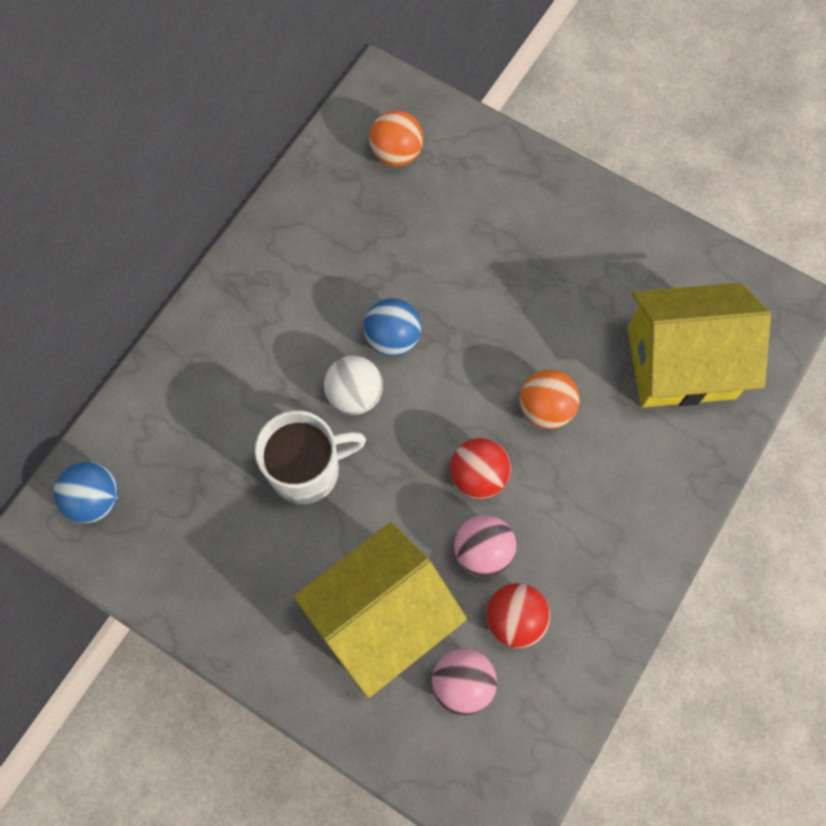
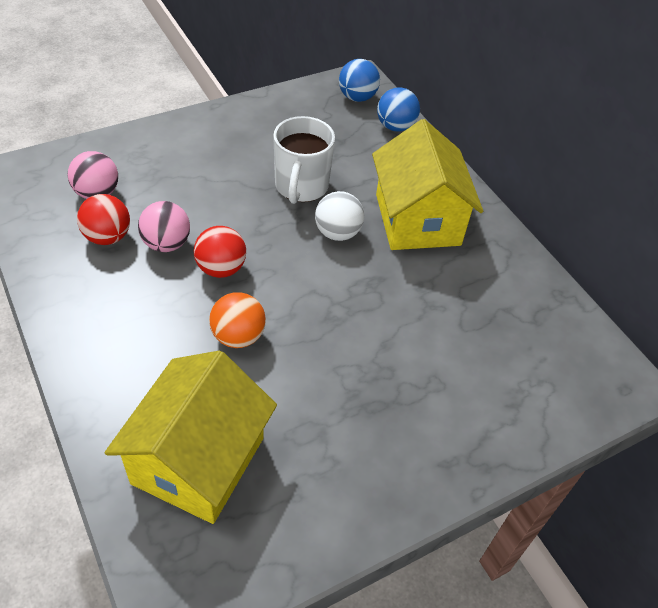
camera: 115 degrees right, 20 degrees down
yellow house [293,522,467,698] -> yellow house moved to [372,119,483,250]
blue ball [363,298,421,356] -> blue ball moved to [377,87,420,132]
orange ball [369,110,423,166] -> none

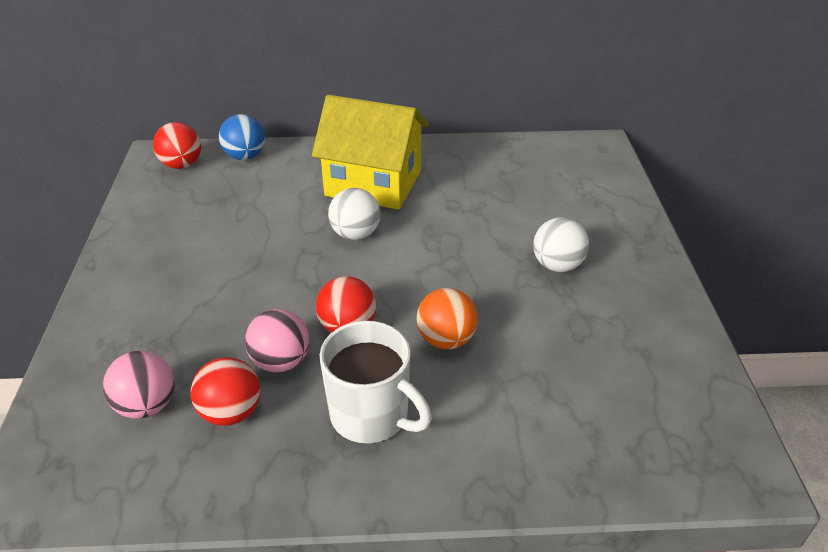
camera: 60 degrees left, 10 degrees down
yellow house [105,350,277,524] -> none
white mug [273,116,335,204] -> white mug moved to [320,321,432,443]
blue ball [339,59,380,102] -> red ball [153,122,201,169]
none -> white ball [533,217,589,272]

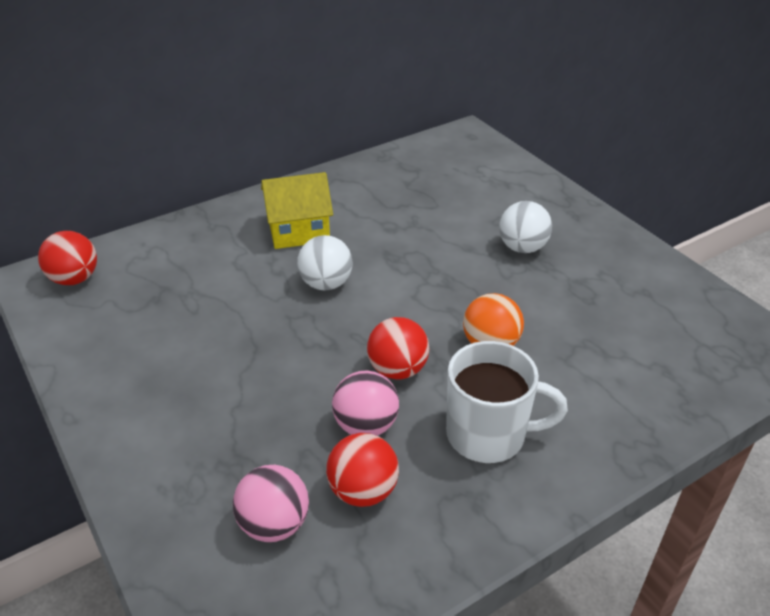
camera: 30 degrees left, 0 degrees up
blue ball [219,114,265,160] -> none
yellow house [312,95,429,210] -> yellow house [261,172,333,249], size x0.66

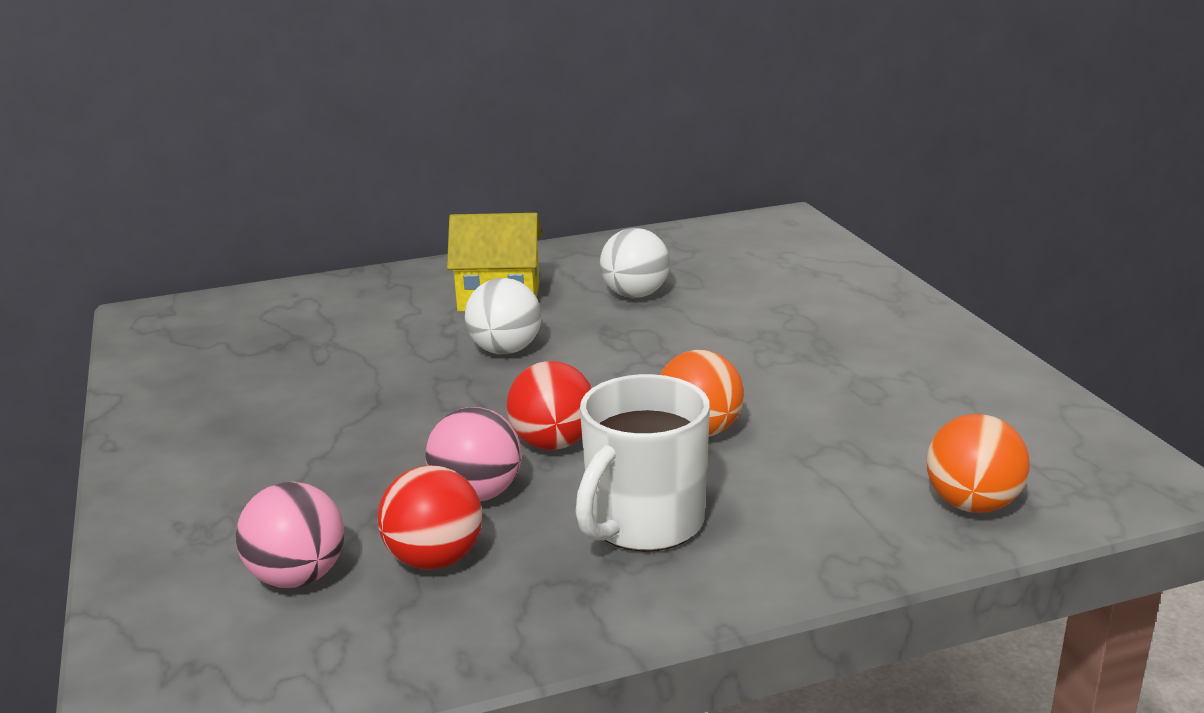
camera: 15 degrees right, 15 degrees down
red ball [38,231,97,285] -> none
white mug [446,341,568,463] -> white mug turned 105 degrees clockwise [575,374,710,552]
white ball [499,201,552,253] -> white ball moved to [600,228,670,298]
none -> orange ball [927,414,1030,513]

